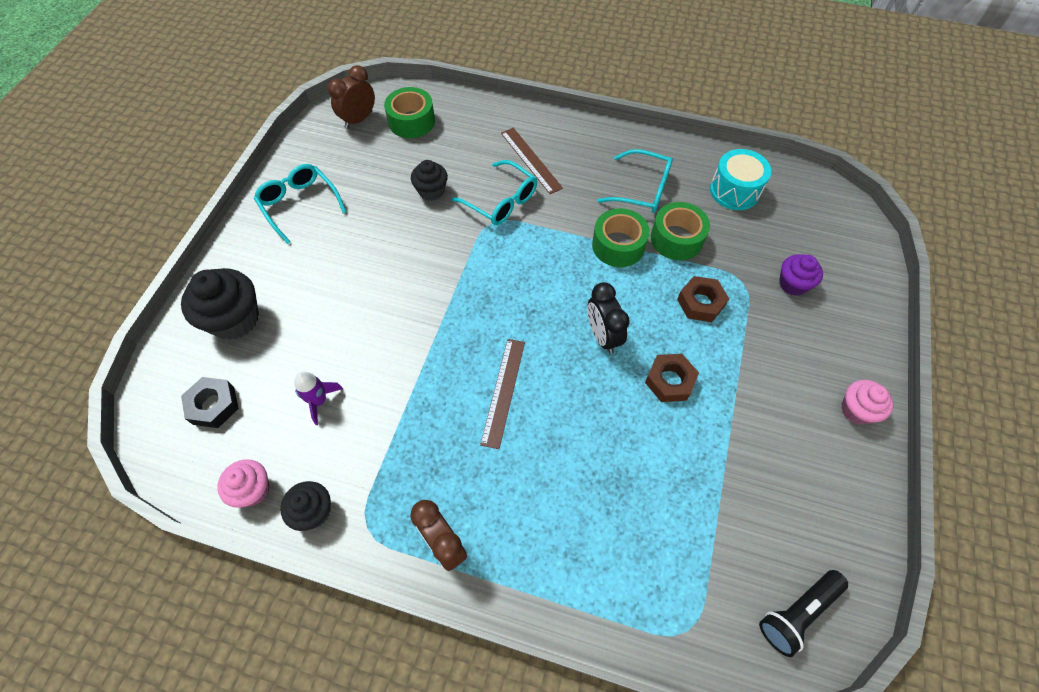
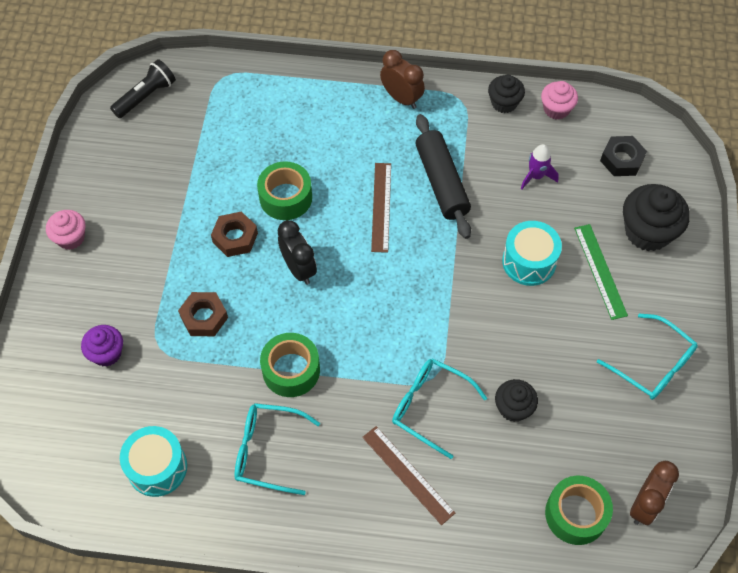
camera: 170 degrees right, 0 degrees up
green tape [651,202,710,260] -> green tape moved to [257,161,312,220]
none -> black rolling pin [415,114,471,239]
none -> turquoise drum [502,221,562,286]
none -> green ruler [574,224,628,320]

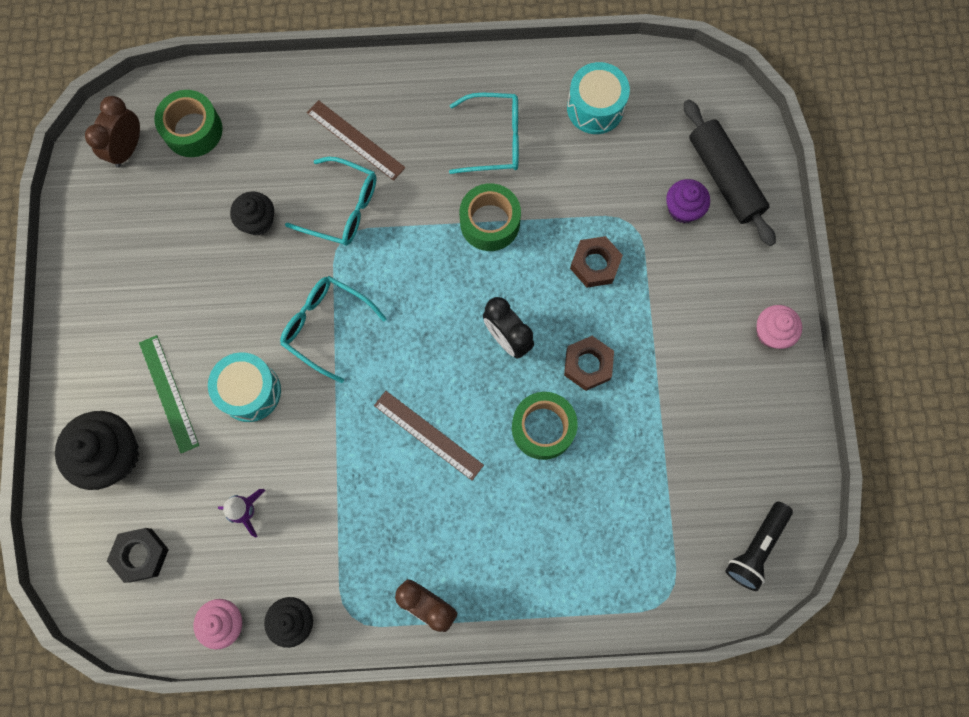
camera: 170 degrees right, 15 degrees up
brown ruler [371,163,391,253] -> brown ruler turned 45 degrees counterclockwise [374,391,484,481]
black rolling pin [415,114,471,239] -> black rolling pin moved to [684,99,776,246]
turquoise glasses [597,313,698,400] -> turquoise glasses moved to [280,276,387,383]

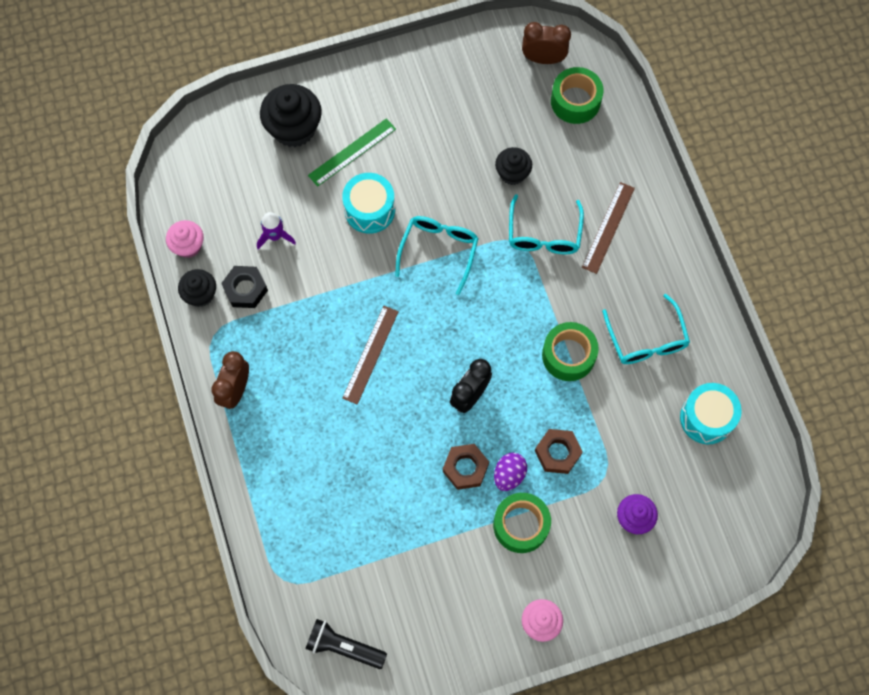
camera: 75 degrees right, 5 degrees down
black nut [107,528,169,583] -> black nut moved to [221,266,268,308]
green tape [512,392,578,460] -> green tape moved to [493,493,551,553]
black rolling pin [684,99,776,246] -> none
none -> purple egg [494,453,527,491]

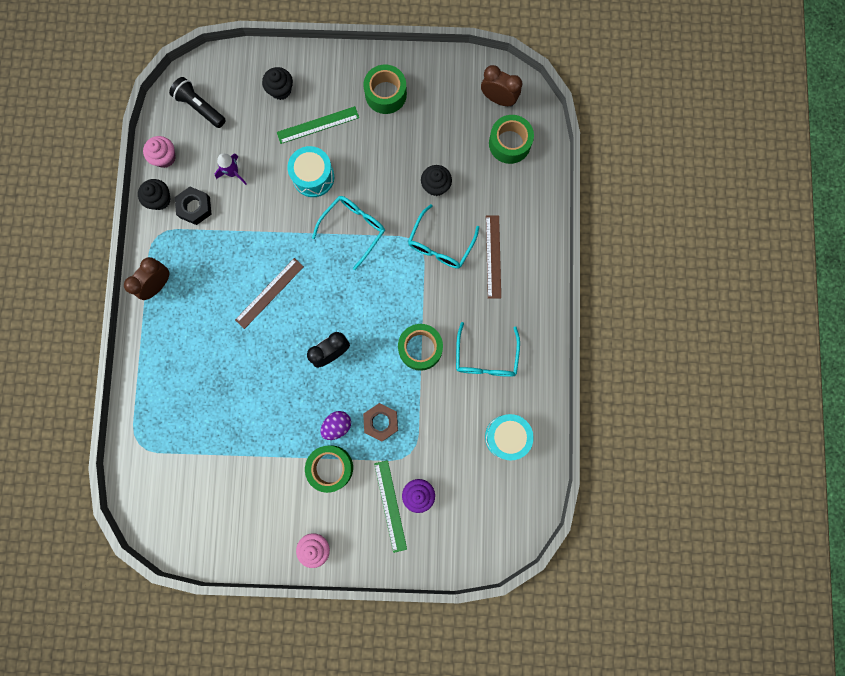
camera: 20 degrees right, 10 degrees up
black cupcake [260,84,322,147] -> black cupcake [262,67,293,100], size x0.60
black flashlight [306,619,387,669] -> black flashlight moved to [169,77,226,128]
brown nut [443,444,489,490] -> none
brown ruler [582,182,635,274] -> brown ruler turned 45 degrees counterclockwise [486,215,501,299]
none -> green tape [364,65,407,114]
none -> green ruler [374,460,407,553]

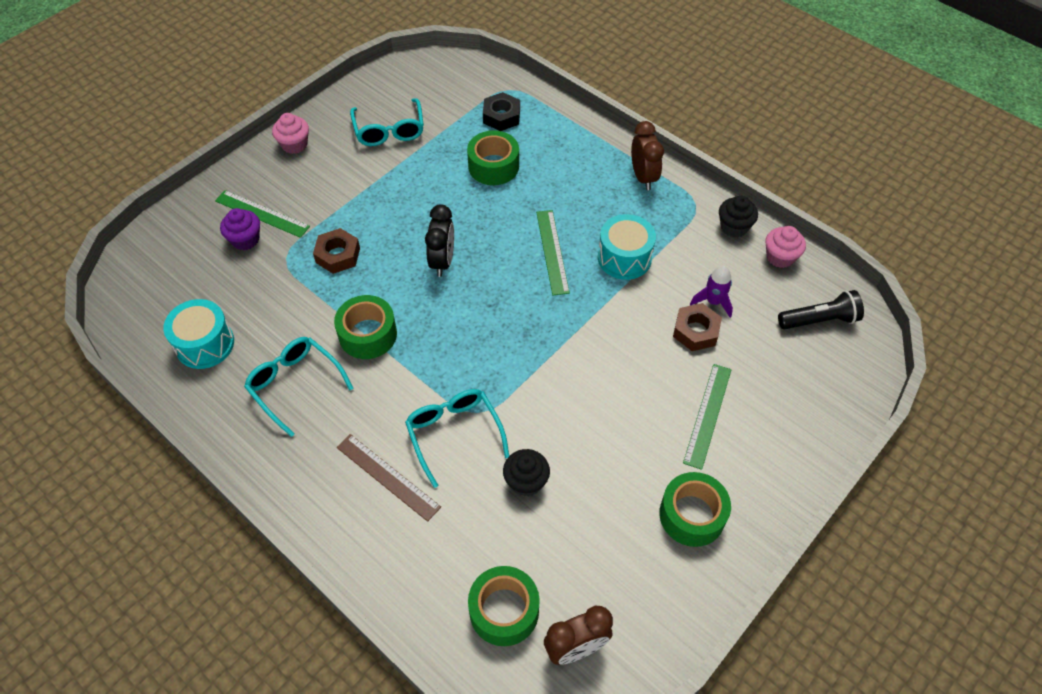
camera: 130 degrees right, 25 degrees down
black nut [175,187,212,225] -> black nut moved to [483,92,520,131]
brown ruler [235,258,304,329] -> green ruler [536,210,570,295]
black cupcake [262,67,293,100] -> none
turquoise drum [288,146,334,197] -> turquoise drum moved to [598,214,656,280]
green tape [305,445,353,493] -> green tape moved to [467,130,519,185]
turquoise glasses [312,196,385,270] -> turquoise glasses moved to [350,98,424,146]
purple egg [320,411,351,440] -> none
none -> brown nut [673,303,722,351]

